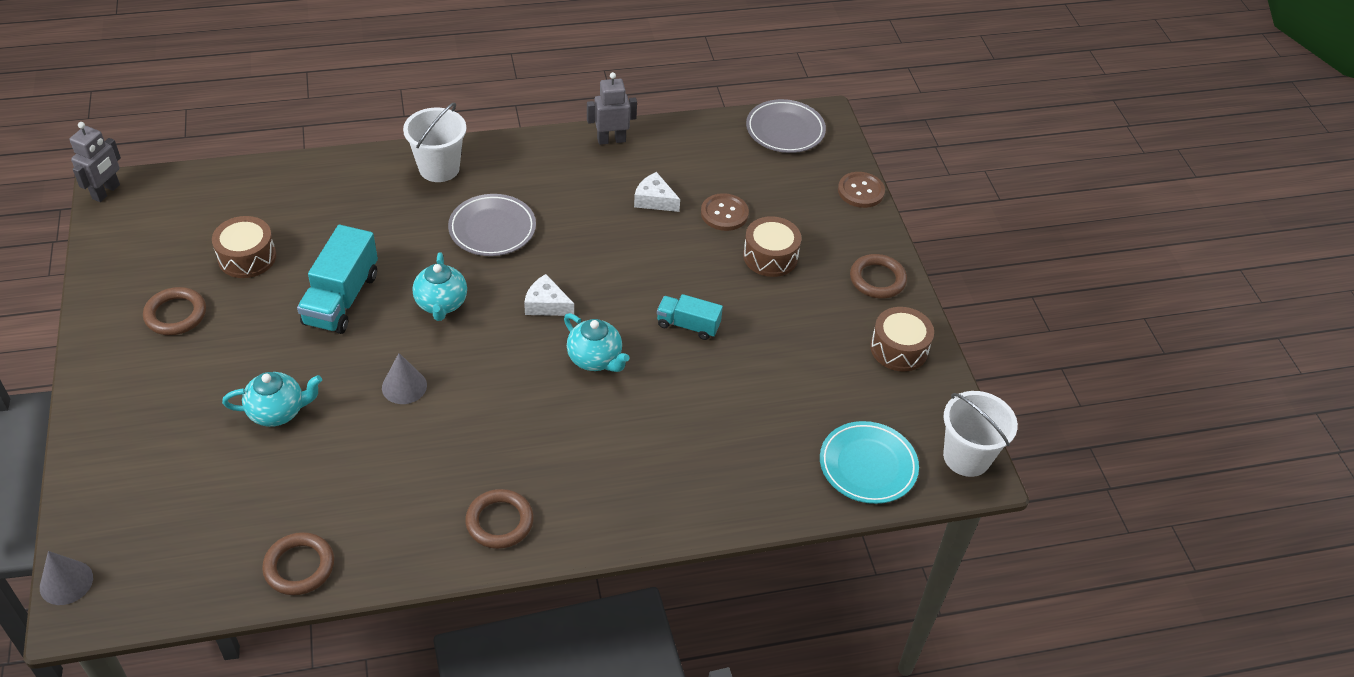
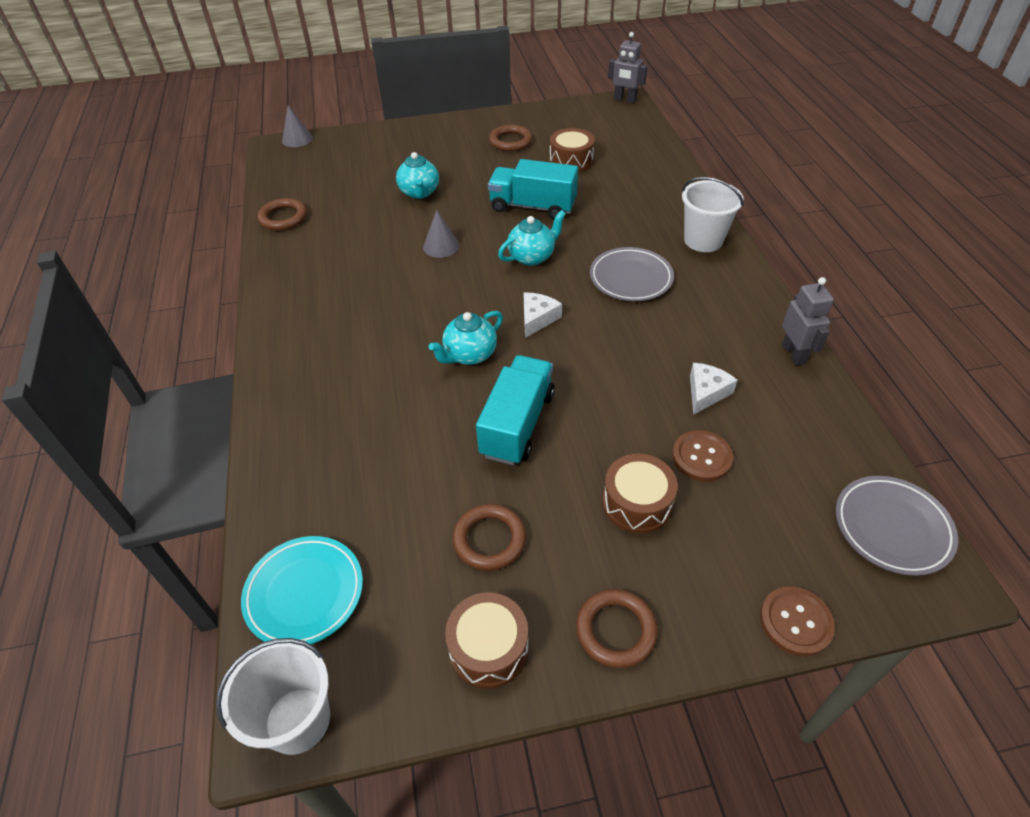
camera: 95 degrees right, 0 degrees up
turquoise teapot [412,253,467,321] -> turquoise teapot turned 150 degrees clockwise [498,210,566,266]
brown ring [465,489,534,549] -> brown ring moved to [452,504,526,571]
turquoise truck [657,294,723,340] -> turquoise truck [476,355,555,465], size x1.67

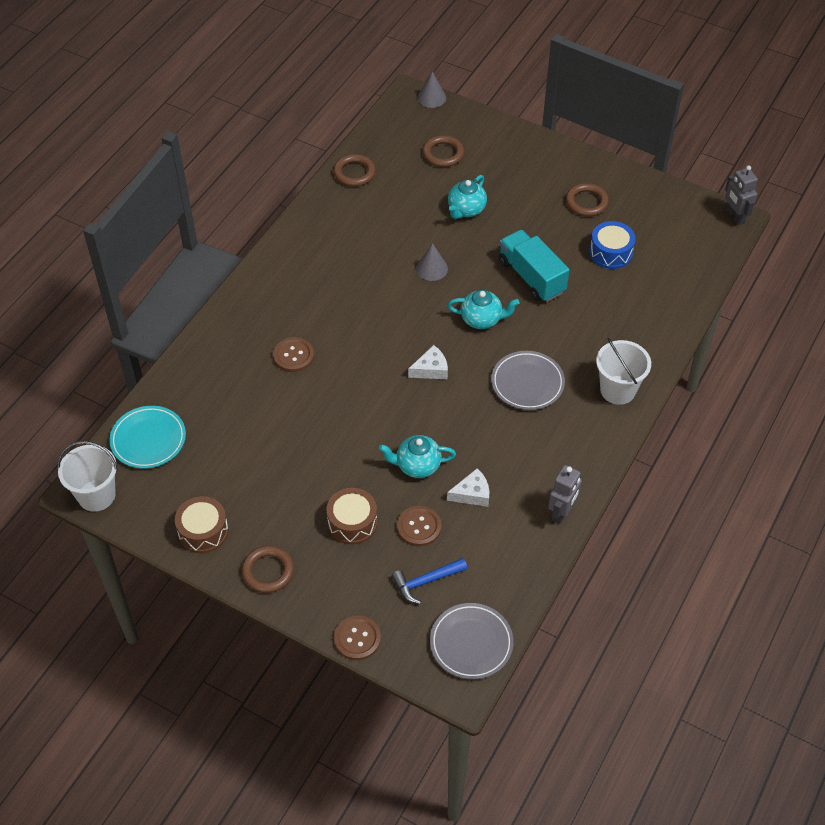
camera: 40 degrees right, 5 degrees up
turquoise teapot [429,311,503,365] -> turquoise teapot moved to [379,435,456,478]
brown ring [452,504,526,571] -> brown ring moved to [422,135,464,167]
turquoise truck [476,355,555,465] -> none
brown drum [550,128,595,172] -> blue drum [589,221,636,269]
none -> brown button [273,337,314,372]
none -> blue hammer [391,558,467,604]

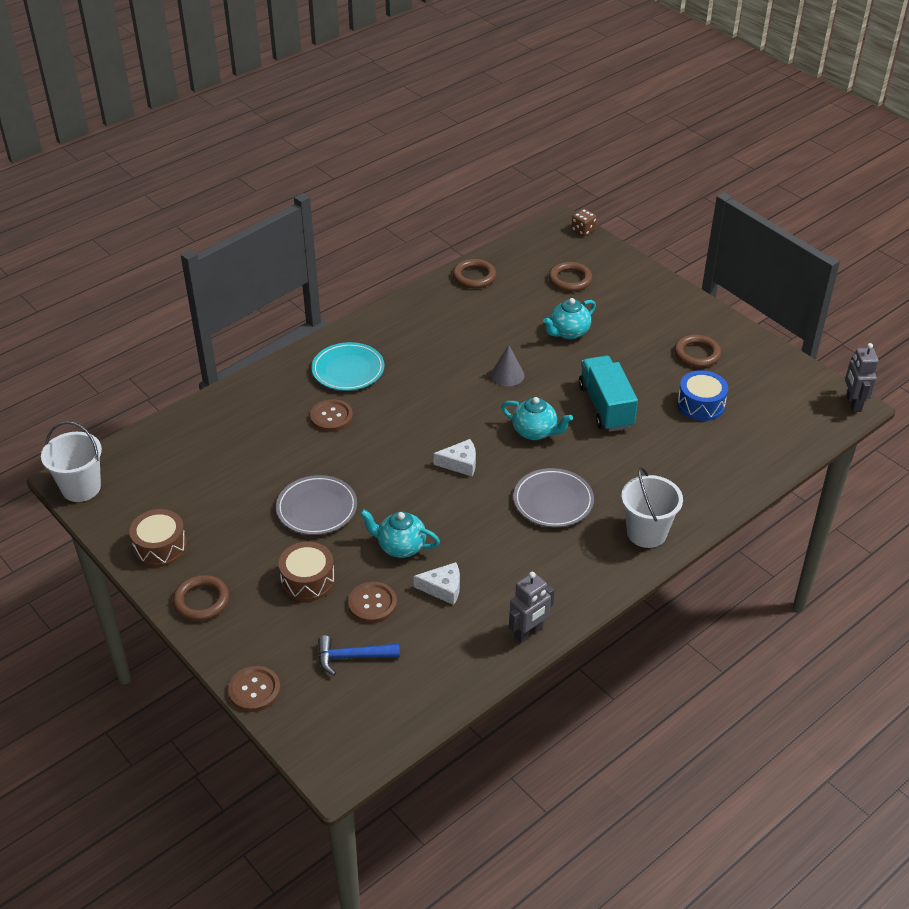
camera: 20 degrees right, 10 degrees down
turquoise plate [109,406,186,469] -> turquoise plate moved to [311,342,384,391]
grey cone [418,71,446,108] -> brown dice [571,209,597,236]
grey plate [430,603,514,680] -> grey plate moved to [276,475,357,535]

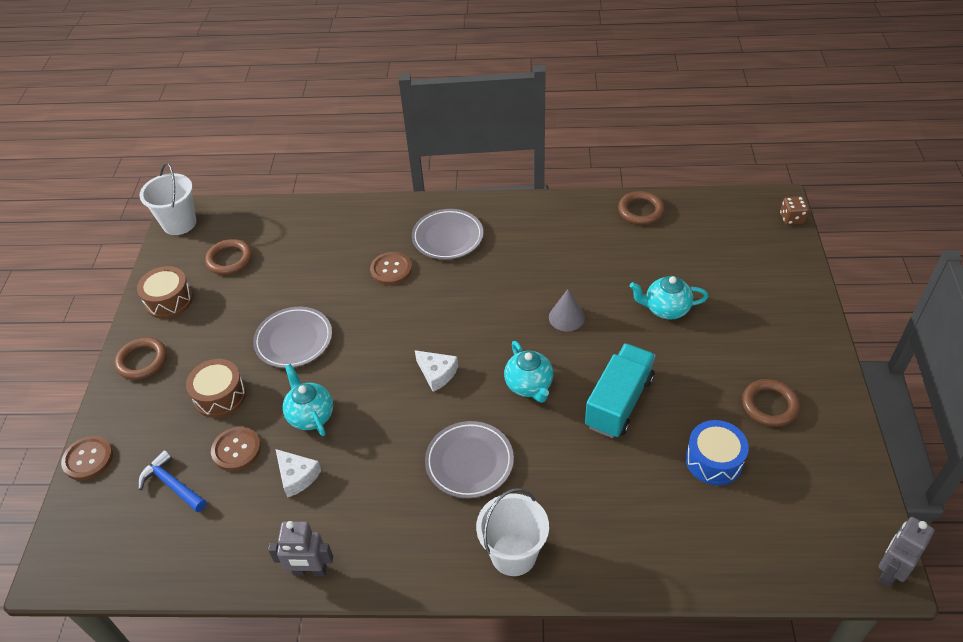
camera: 45 degrees right, 5 degrees up
turquoise plate [311,342,384,391] -> grey plate [412,209,483,260]
brown ring [549,262,592,292] -> brown ring moved to [205,239,252,275]

